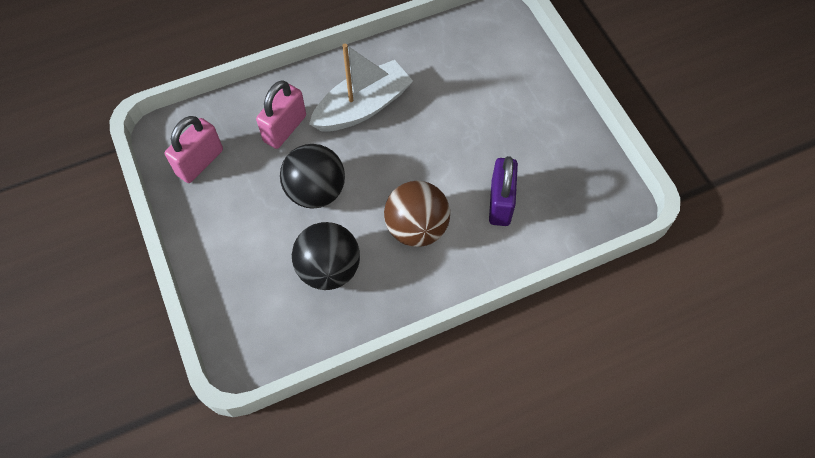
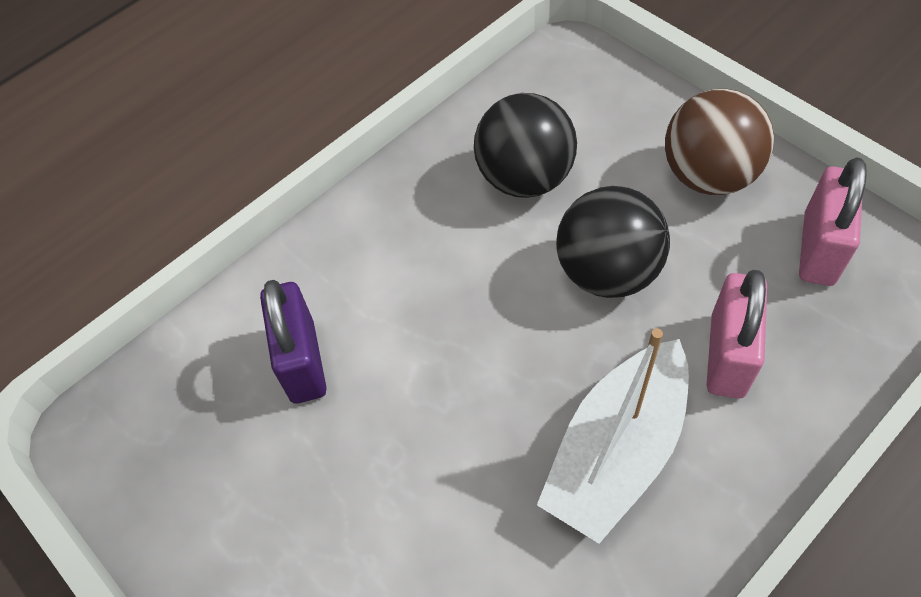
camera: 165 degrees right, 5 degrees down
brown ball [384,181,450,247] -> brown ball moved to [665,89,774,195]

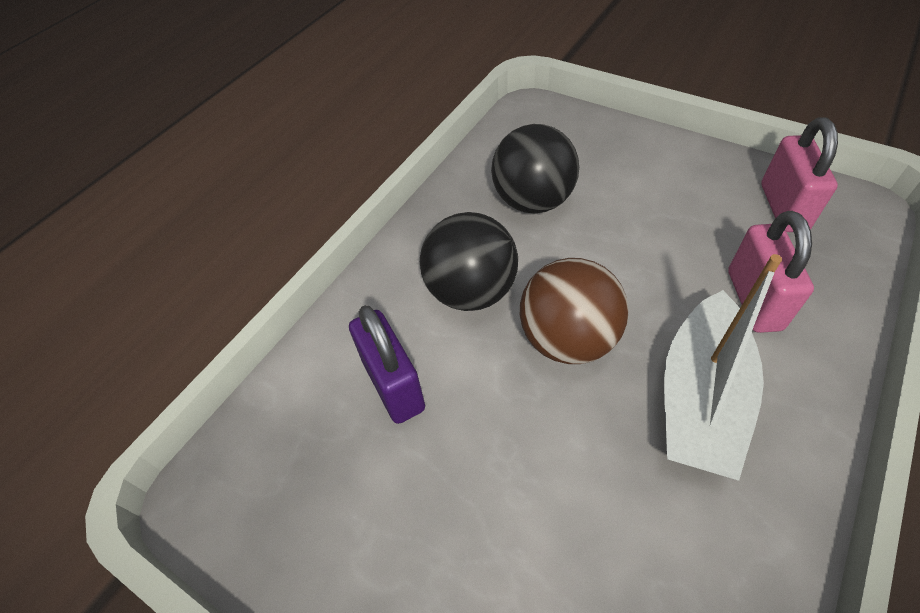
camera: 15 degrees left, 5 degrees down
black ball [556,186,670,298] -> black ball moved to [420,212,518,311]
brown ball [665,89,774,195] -> brown ball moved to [520,258,629,364]

